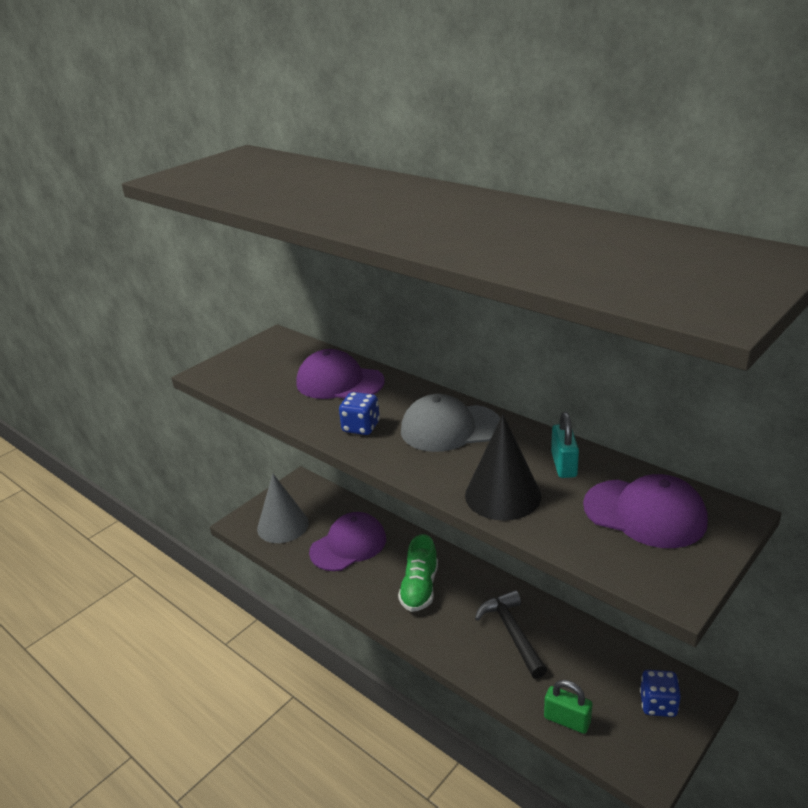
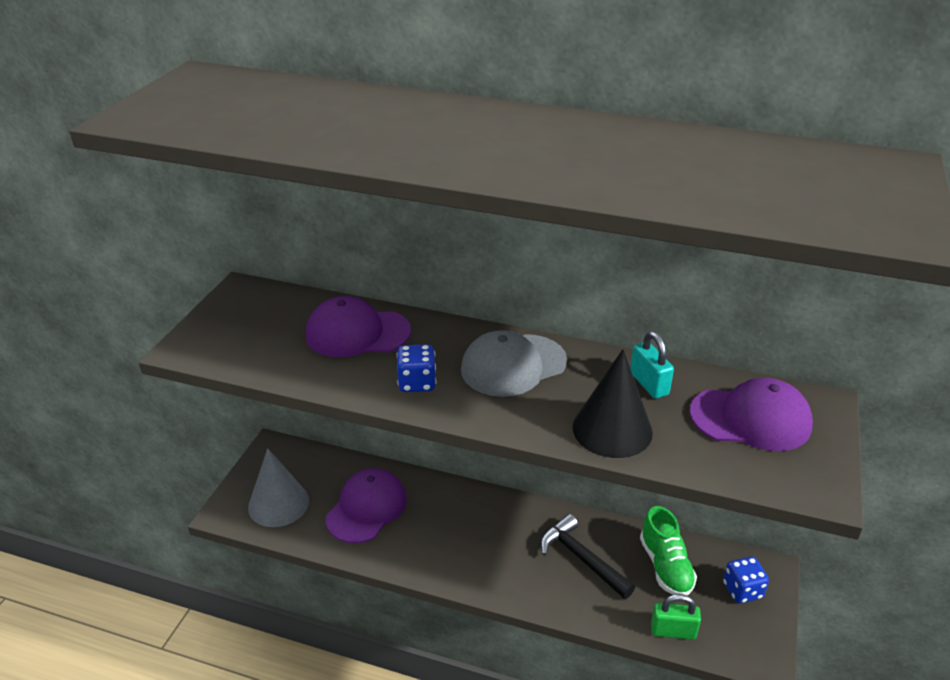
camera: 25 degrees left, 5 degrees up
green shoe [398,534,438,612] -> green shoe moved to [640,506,697,595]

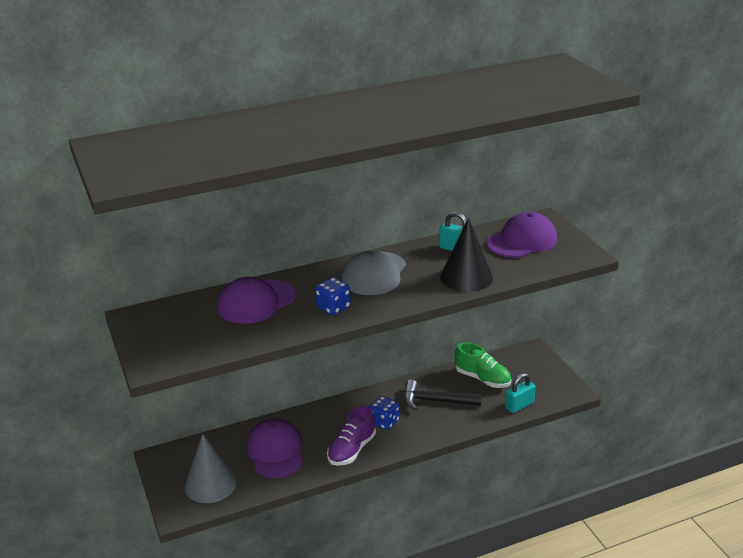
camera: 40 degrees left, 5 degrees down
green padlock [651,594,701,640] -> turquoise padlock [505,373,536,413]
blue dice [723,557,769,603] -> blue dice moved to [370,396,399,430]
none -> purple shoe [327,405,376,466]

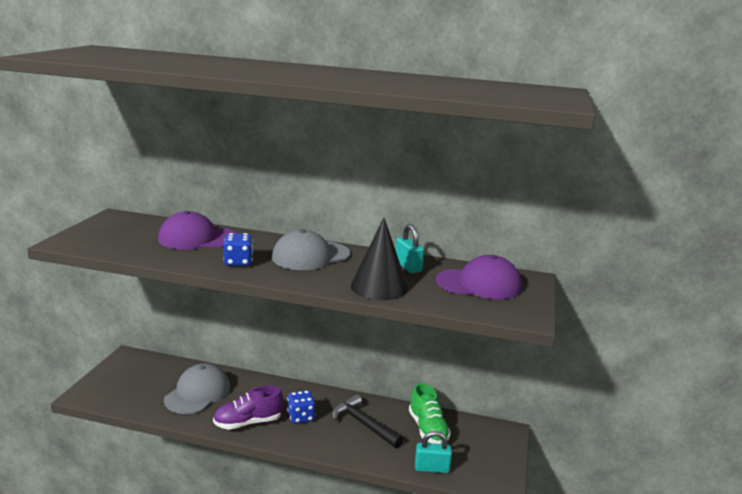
camera: 35 degrees right, 10 degrees down
grey cone [184,434,237,503] -> none
purple cap [247,418,303,478] -> grey cap [164,363,230,414]

